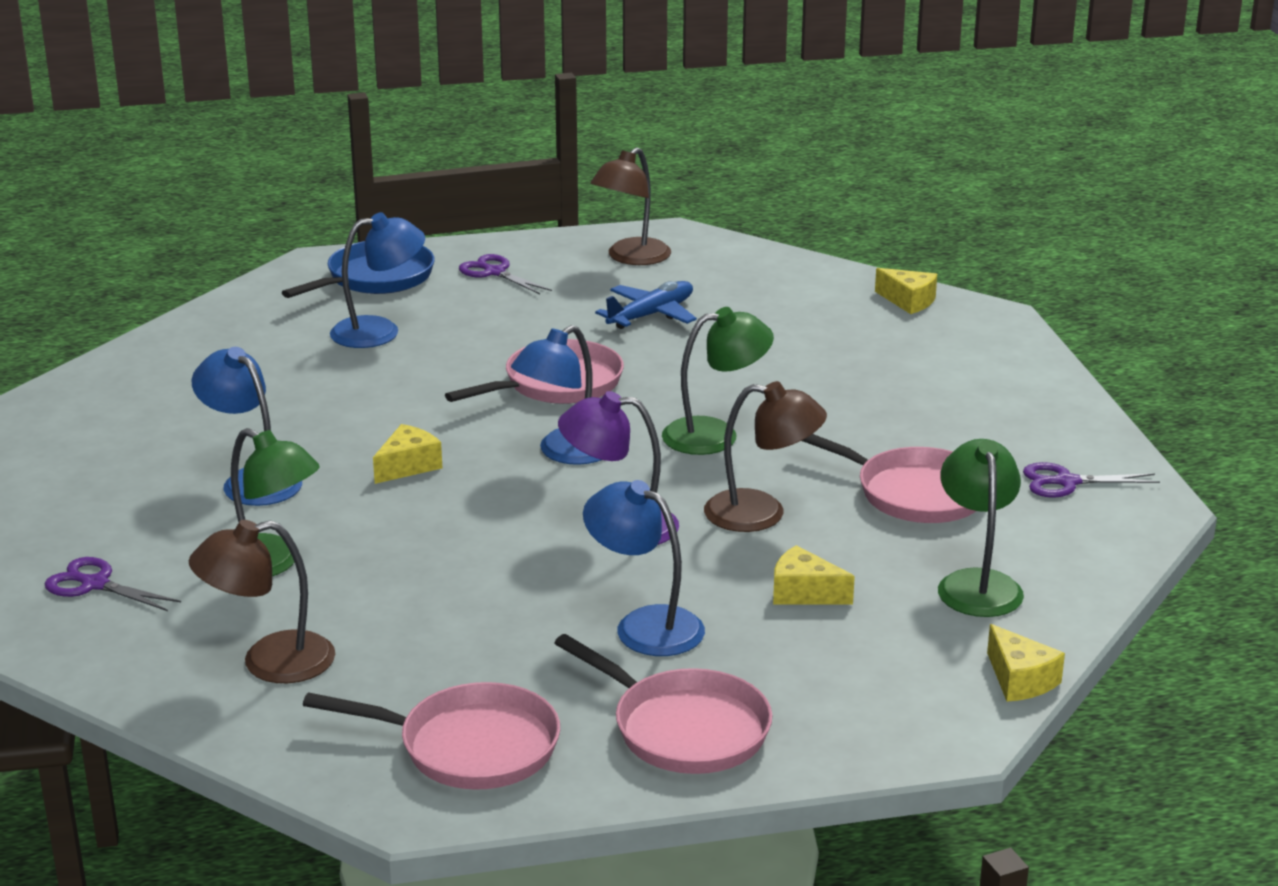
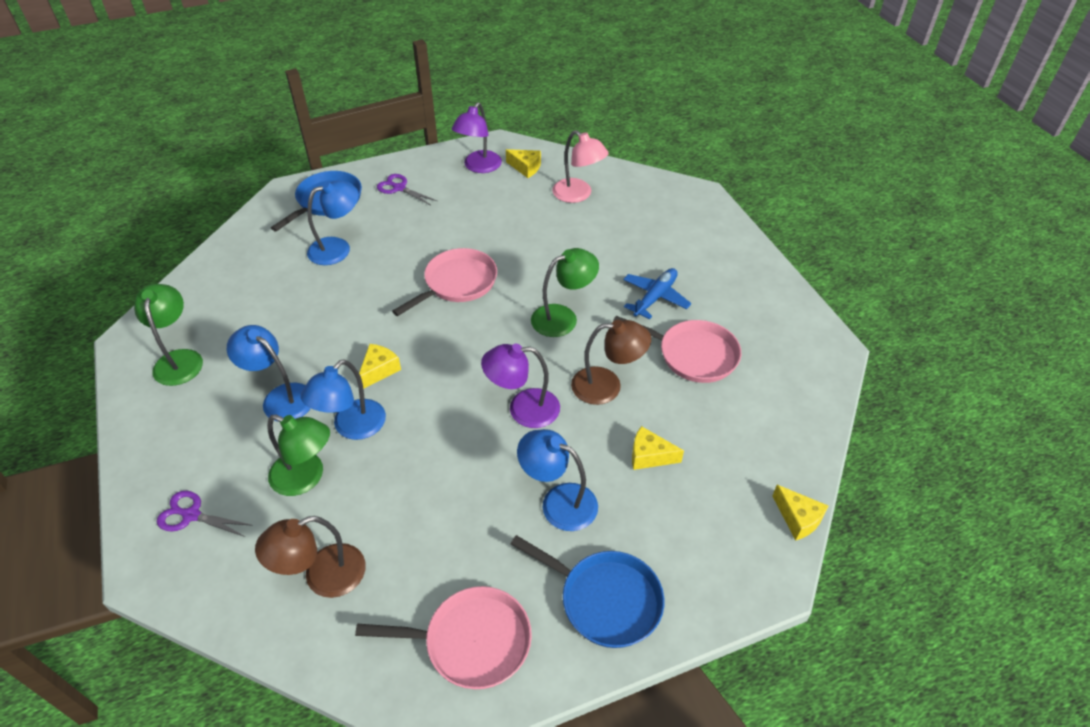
camera: 10 degrees left, 20 degrees up
blue lamp [511,325,601,465] -> blue lamp moved to [301,359,386,440]
pink pan [554,634,772,774] -> blue pan [511,535,664,648]
brown lamp [590,147,671,265] -> purple lamp [451,102,502,173]
blue plane [595,281,697,329] -> blue plane moved to [623,268,691,319]
yellow cheese [875,268,937,314] -> yellow cheese moved to [506,149,541,178]
green lamp [938,439,1024,617] -> green lamp moved to [134,284,203,386]
purple scissors [1023,462,1160,498] -> none
none -> pink lamp [552,130,609,203]

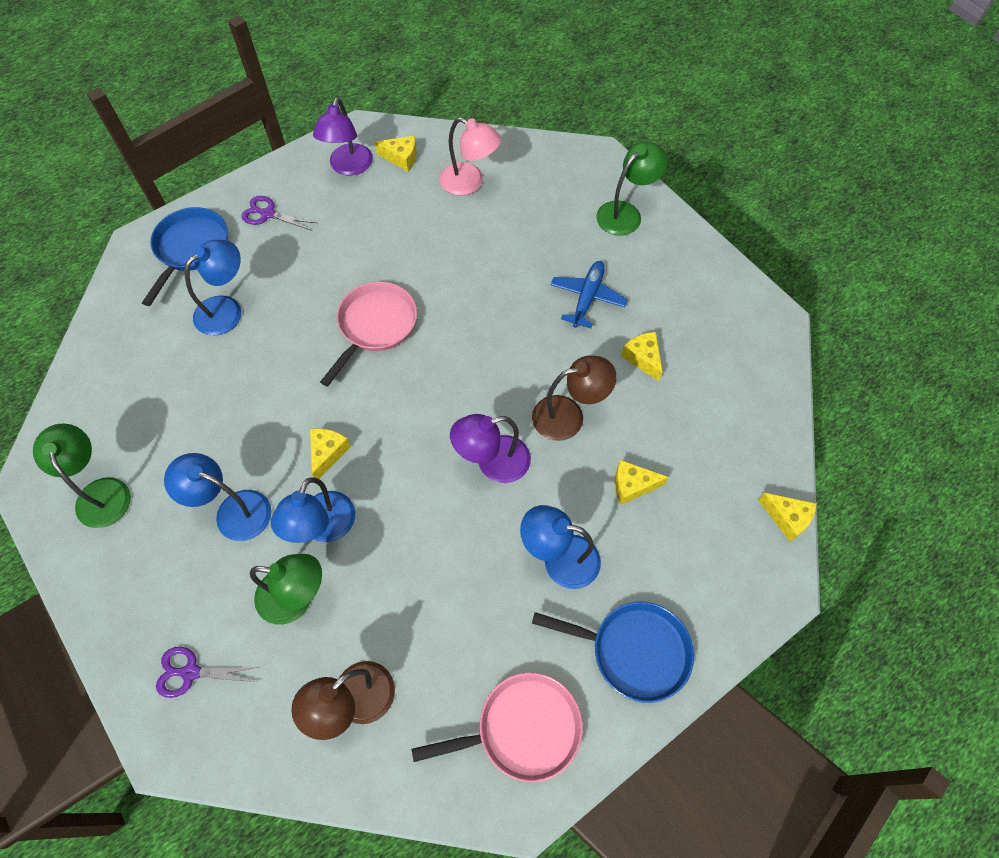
camera: 15 degrees left, 15 degrees up
green lamp [531,248,599,337] -> green lamp moved to [596,142,667,236]
pink pan [613,316,741,383] -> yellow cheese [621,332,662,381]

